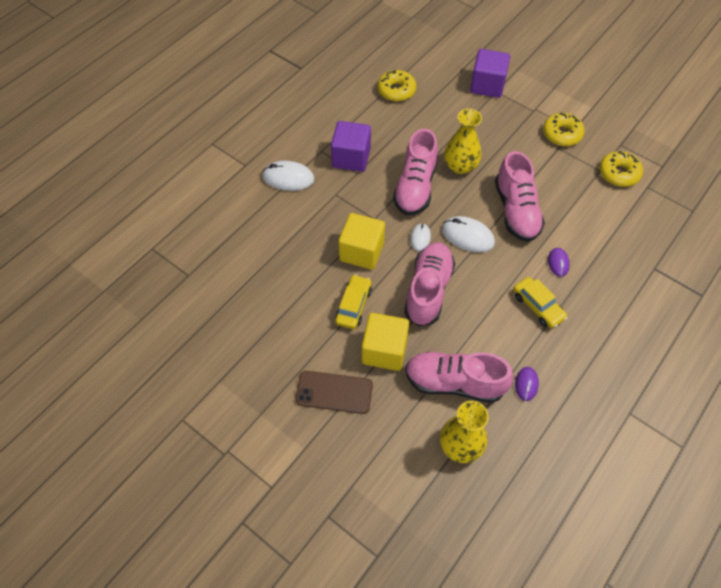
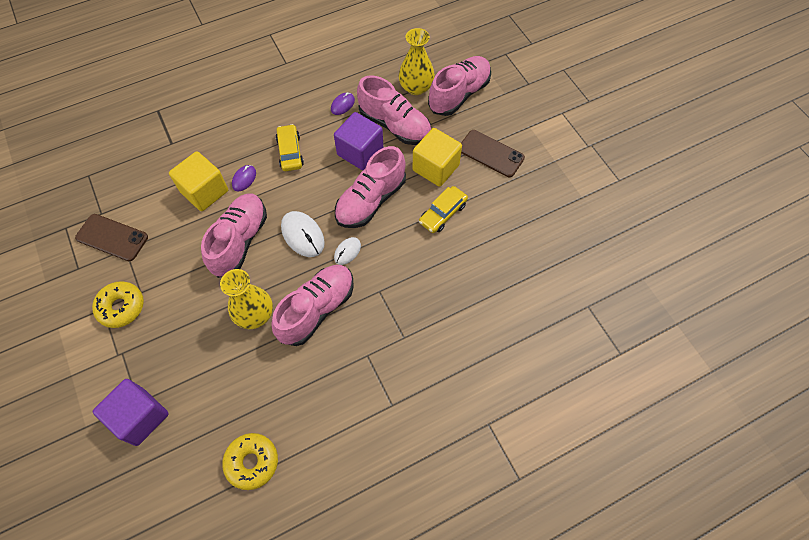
camera: 155 degrees left, 5 degrees up
white mouse [262,161,314,191] -> none
purple cube [331,121,371,172] -> purple cube moved to [334,112,383,170]
yellow cube [338,213,385,270] -> yellow cube moved to [169,151,228,211]
yellow donut [600,151,643,187] -> brown phone [75,214,148,261]
none -> pink shoe [428,56,491,116]

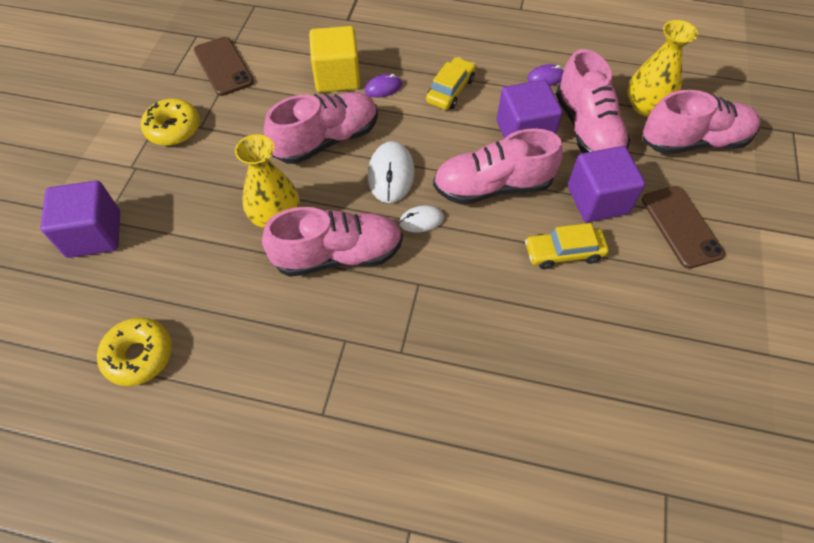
camera: 40 degrees right, 5 degrees down
yellow cube [413,128,462,187] -> purple cube [568,146,645,222]

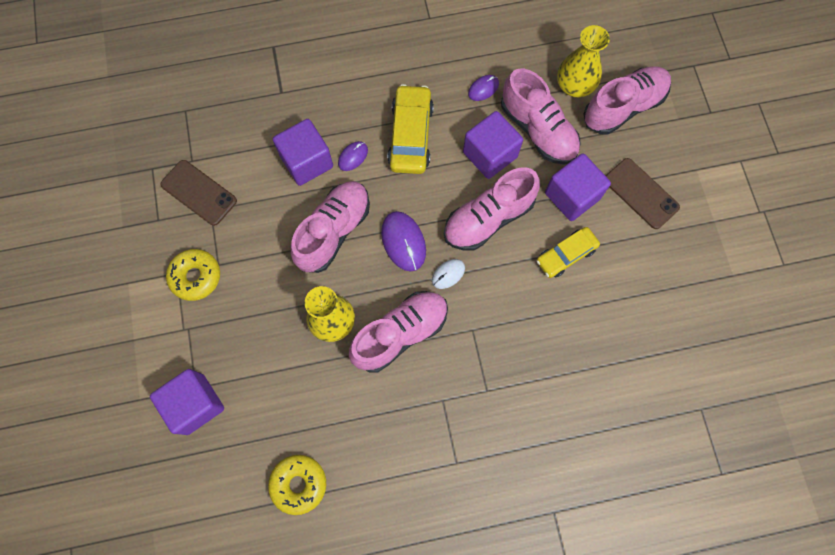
camera: 25 degrees left, 15 degrees up
yellow cube [309,26,360,92] -> purple cube [273,119,333,186]
white mouse [368,141,415,203] -> purple mouse [381,211,426,271]
yellow car [426,57,476,110] -> yellow car [387,84,434,174], size x1.51

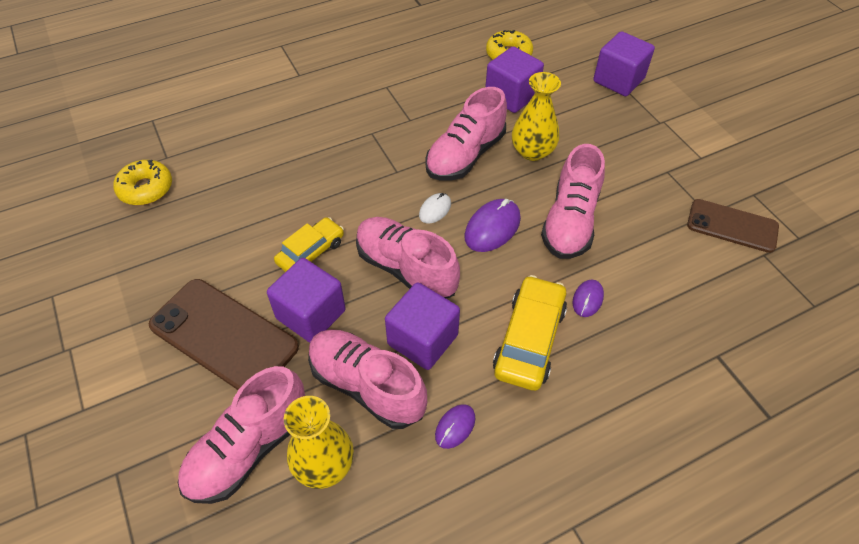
camera: 165 degrees right, 20 degrees down
yellow donut [166,249,220,301] -> yellow donut moved to [113,160,172,205]
purple cube [273,119,333,186] -> purple cube moved to [485,46,544,113]
purple mouse [381,211,426,271] -> purple mouse turned 75 degrees clockwise [464,199,521,252]
yellow car [387,84,434,174] -> yellow car turned 150 degrees counterclockwise [493,275,567,391]
pink shoe [444,167,540,251] -> pink shoe turned 90 degrees counterclockwise [356,217,460,299]
brown phone [606,158,680,229] -> brown phone [149,279,299,390], size x1.53

